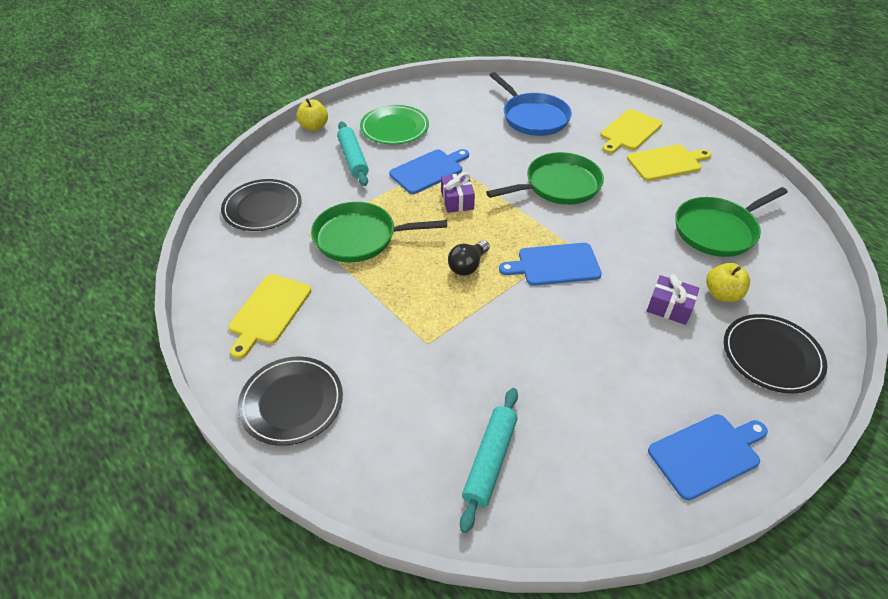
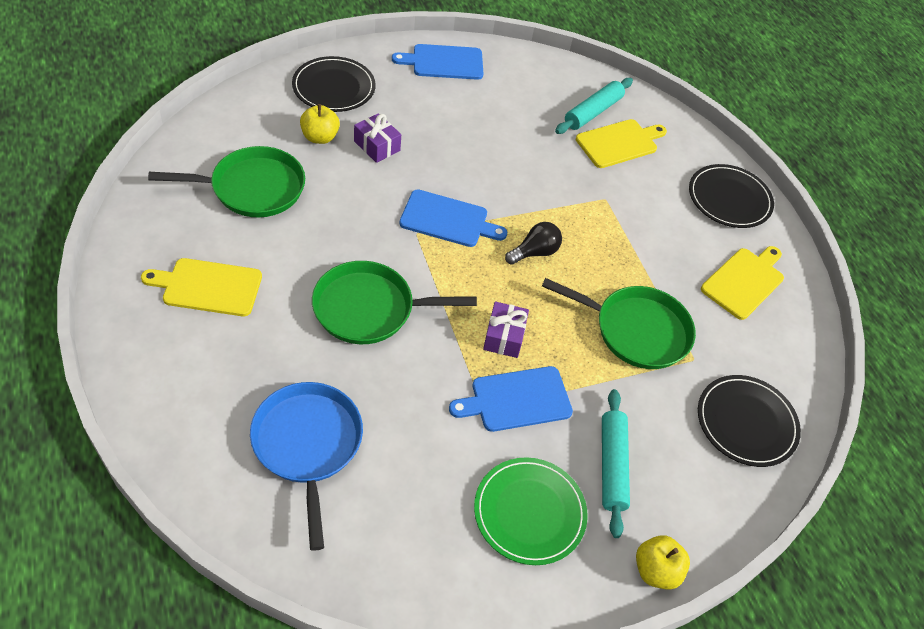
camera: 165 degrees left, 5 degrees up
yellow cutting board [601,109,662,154] -> yellow cutting board moved to [576,119,667,168]

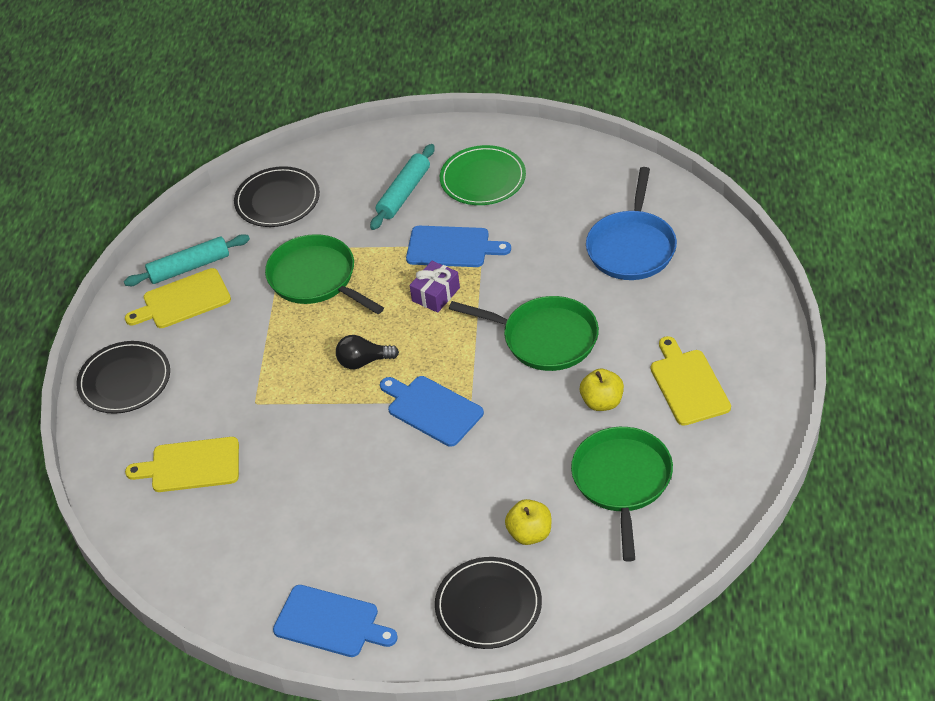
camera: 145 degrees left, 5 degrees down
yellow cutting board [141,258,262,316] -> yellow cutting board turned 135 degrees counterclockwise [651,336,731,426]
green pan [148,146,305,217] -> green pan turned 75 degrees clockwise [571,427,673,562]
purple gift [354,113,401,163] -> none
turquoise rolling pin [555,78,633,134] -> turquoise rolling pin moved to [124,234,250,286]
yellow apple [636,535,690,590] -> yellow apple moved to [580,369,624,411]

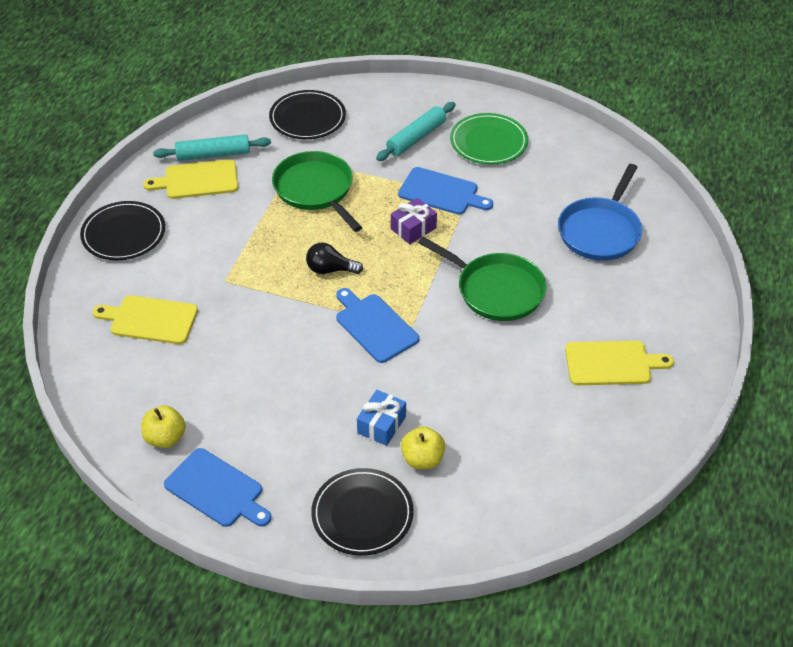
camera: 10 degrees right, 0 degrees up
green pan [571,427,673,562] -> none
yellow apple [580,369,624,411] -> yellow apple moved to [141,406,186,448]
yellow cutting board [651,336,731,426] -> yellow cutting board turned 90 degrees clockwise [565,341,674,385]
none -> blue gift [357,390,406,446]

